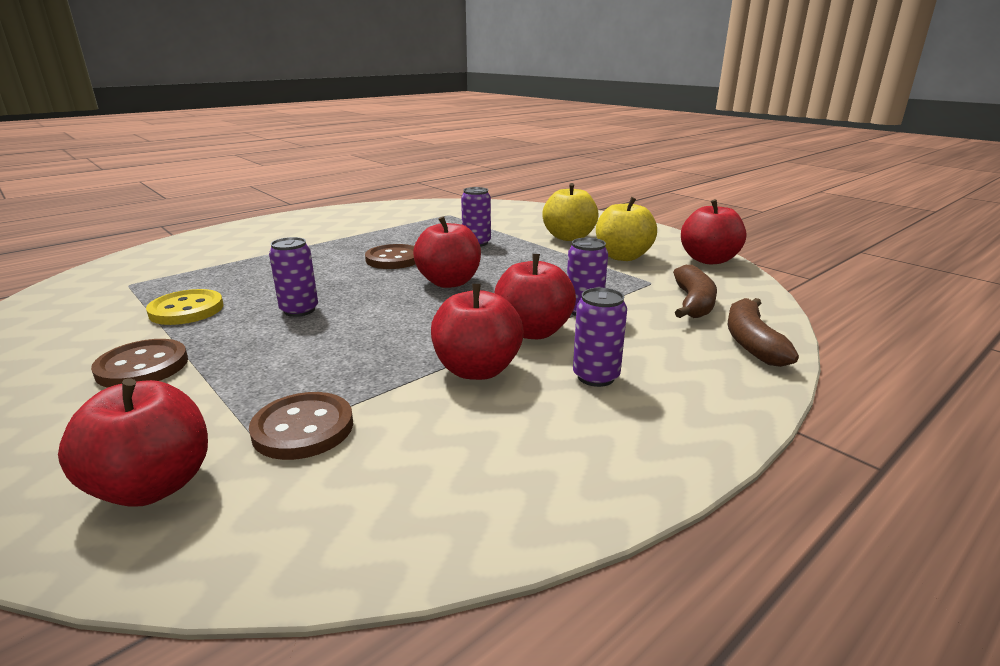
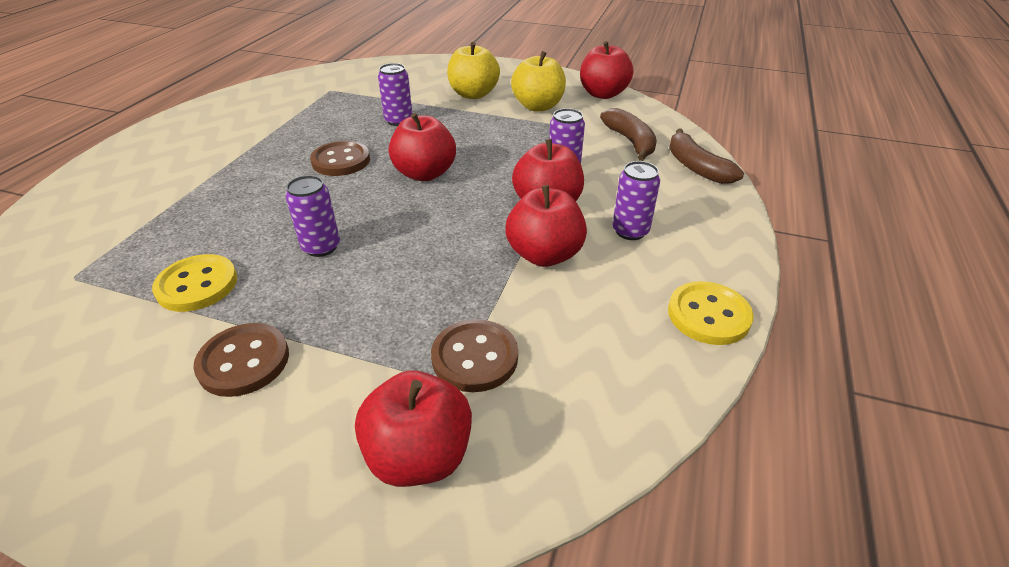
camera: 30 degrees left, 15 degrees up
none -> yellow button [668,281,754,345]

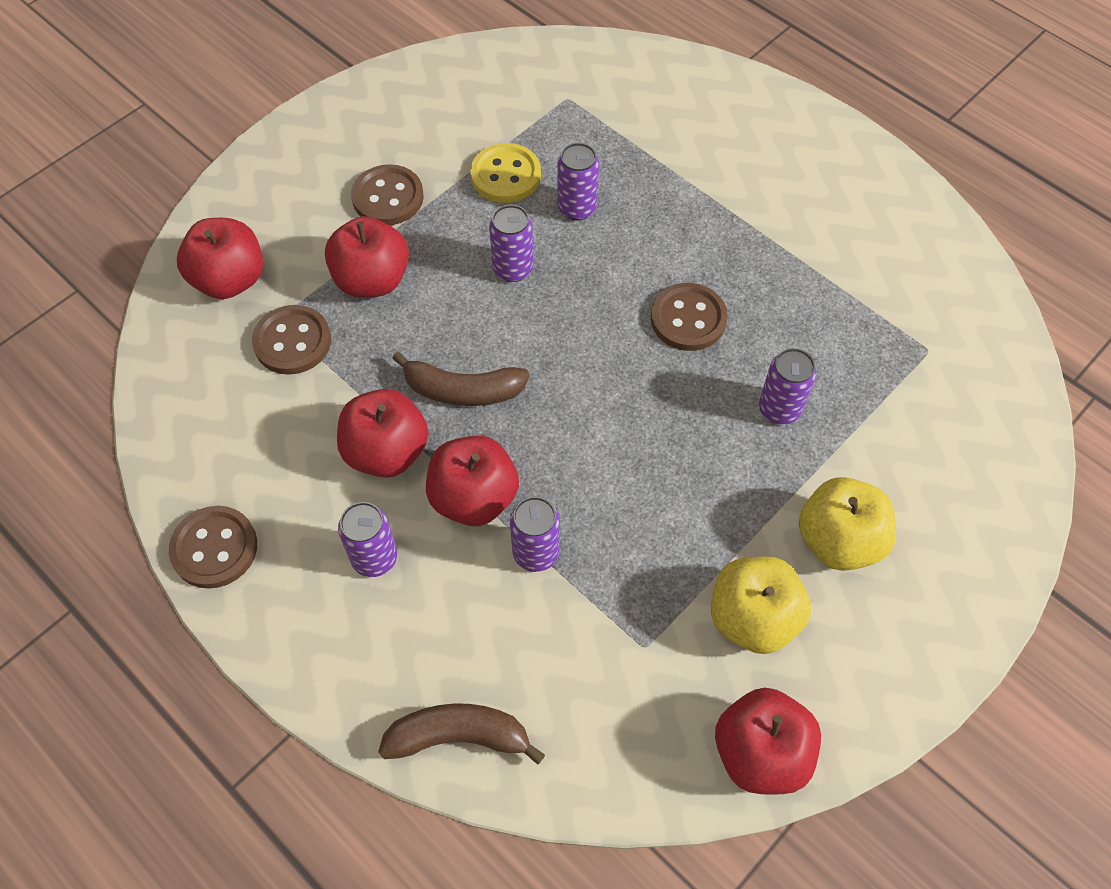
camera: 115 degrees right, 20 degrees up
red apple [389,113,456,181] -> red apple moved to [325,216,409,298]
brown banana [600,108,657,161] -> brown banana moved to [392,352,530,406]
yellow button [668,281,754,345] -> brown button [169,506,257,589]
none -> purple can [558,143,599,220]

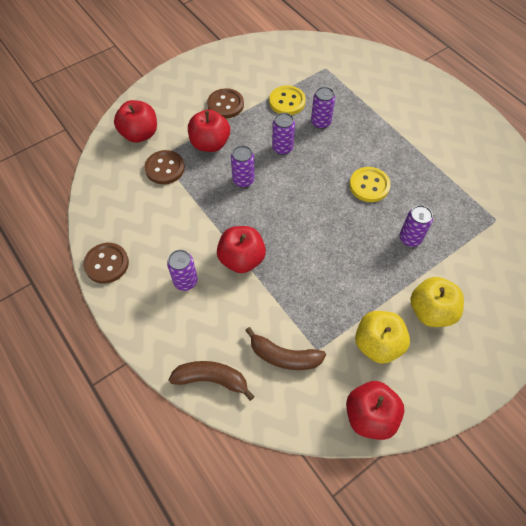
camera: 10 degrees right, 0 degrees up
red apple [337,389,429,478] -> none
brown banana [392,352,530,406] -> brown banana moved to [245,327,326,370]
purple can [510,497,560,572] -> purple can moved to [231,145,255,187]
brown button [651,283,728,351] -> yellow button [349,167,391,202]

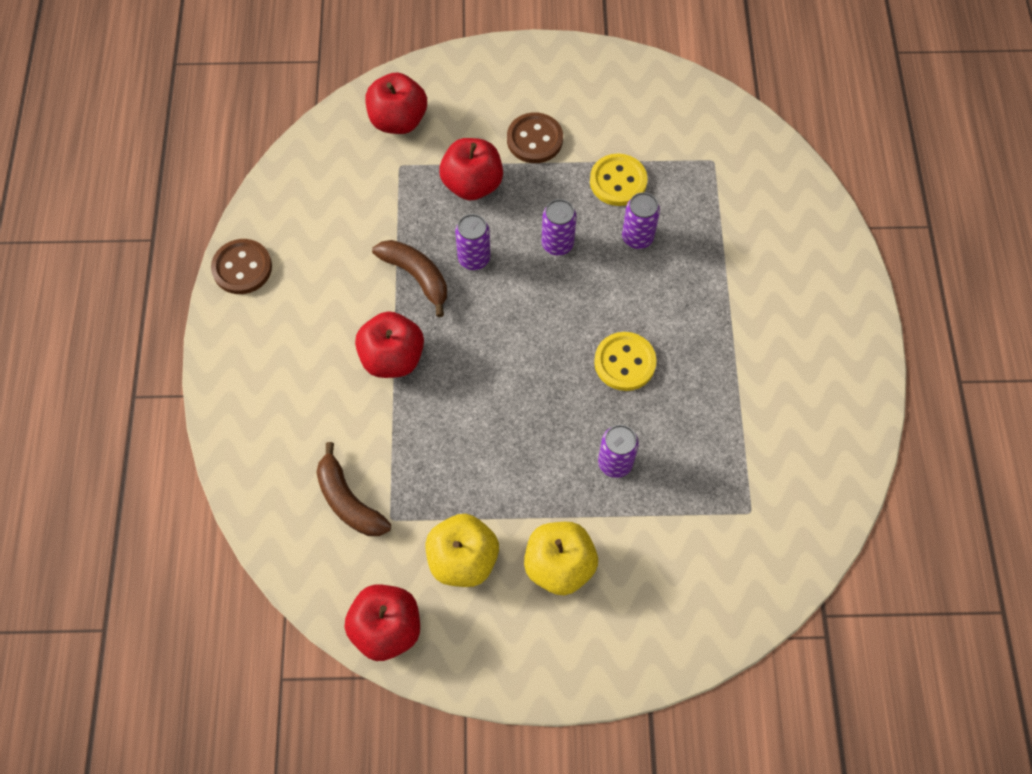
camera: 35 degrees right, 5 degrees up
brown button [144,150,185,184] -> none
purple can [167,250,198,291] -> none
brown banana [168,361,255,401] -> brown banana moved to [372,240,447,317]

